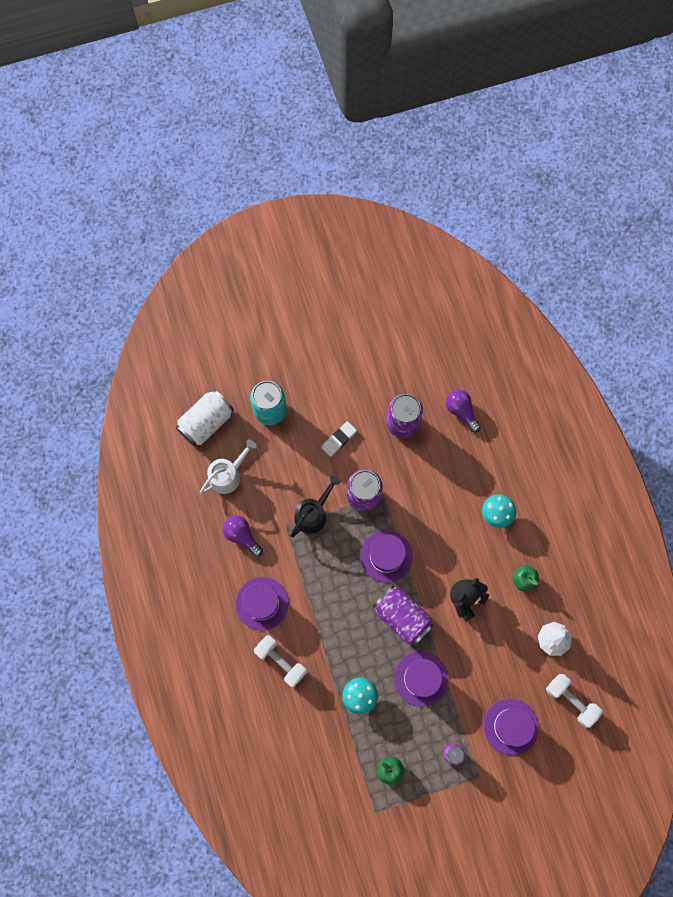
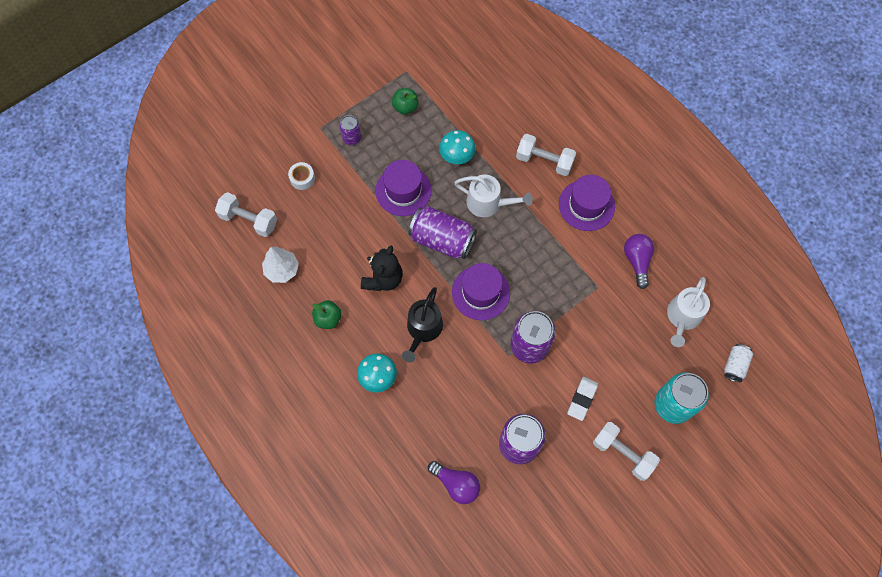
camera: 160 degrees right, 5 degrees down
white can [176,390,234,446] -> white can [724,344,753,382], size x0.53
purple light bulb [223,516,263,557] -> purple light bulb turned 120 degrees counterclockwise [624,234,654,289]
black watering can [290,476,340,537] -> black watering can moved to [402,287,443,363]
purple hat [484,699,539,755] -> white tape [288,162,315,190]
none -> white watering can [454,175,533,217]
none -> white dumbbell [593,422,660,481]

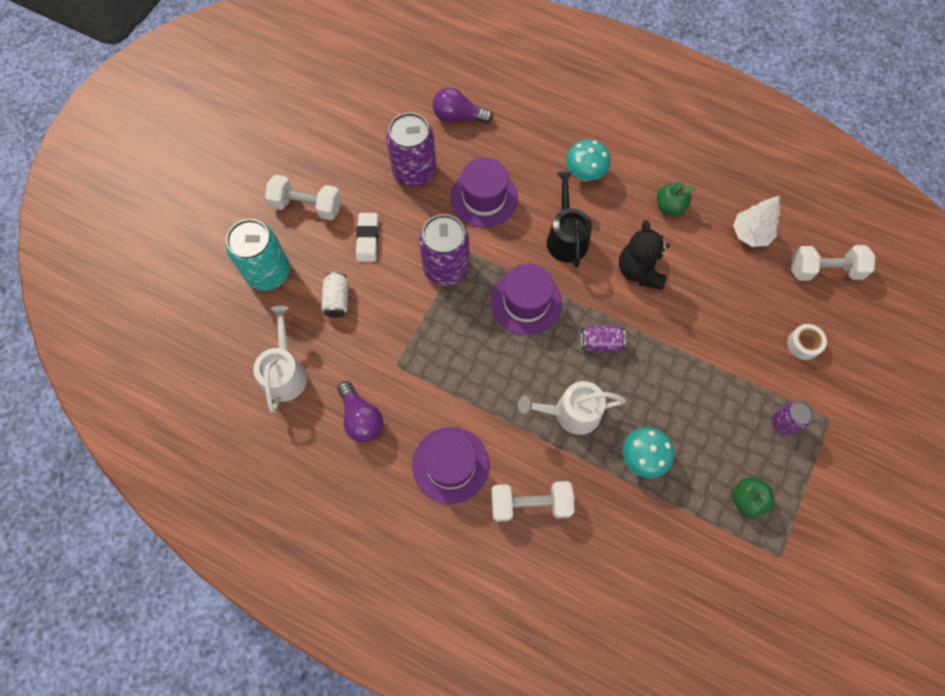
camera: 155 degrees right, 0 degrees up
purple hat [375,160,432,216] -> purple hat moved to [450,157,518,228]
purple can [409,206,477,259] -> purple can [581,325,626,352], size x0.53
white can [724,344,753,382] -> white can moved to [321,272,349,318]

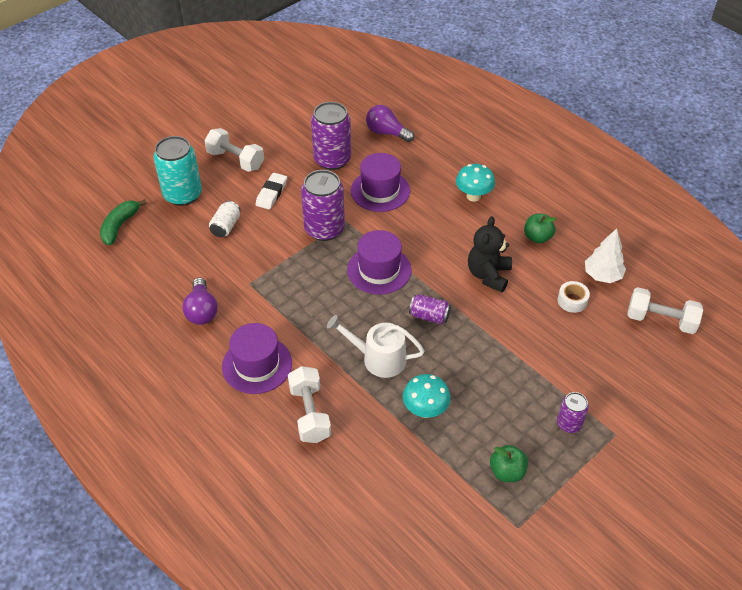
camera: 20 degrees right, 20 degrees down
white watering can [253,306,307,413] -> none
white dumbbell [491,481,574,522] -> white dumbbell turned 60 degrees clockwise [288,366,331,443]
black watering can [547,171,592,267] -> none
white tape [787,324,827,360] -> white tape moved to [557,281,590,313]
none -> green banana [100,199,147,245]

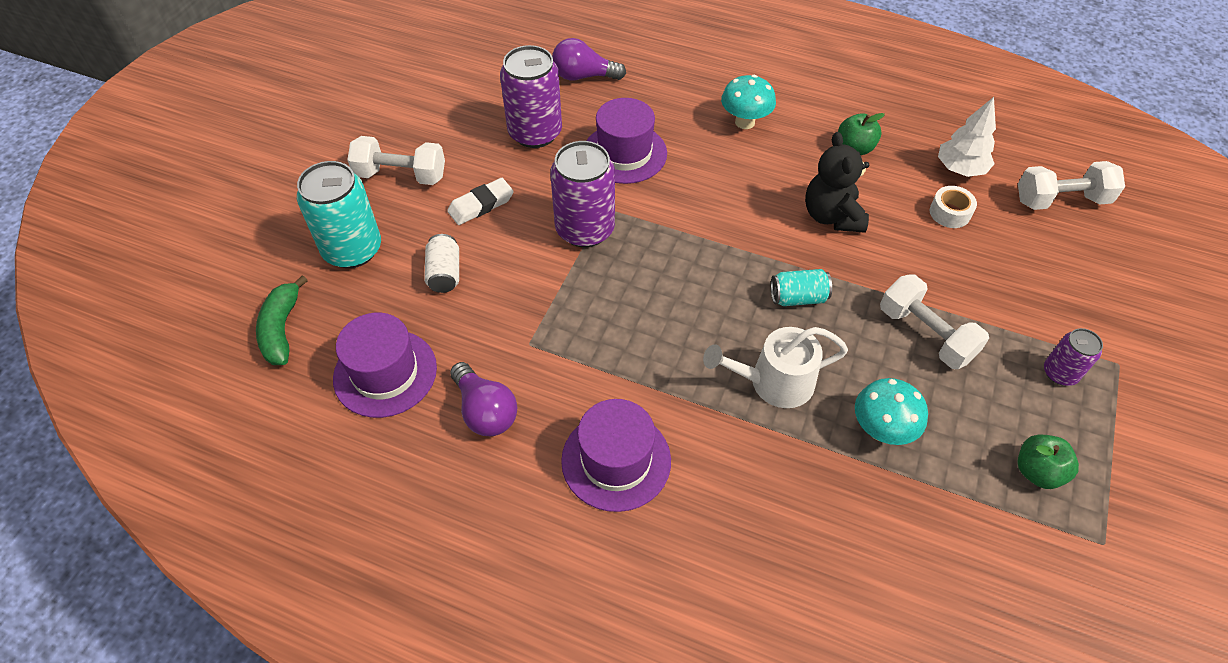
camera: 25 degrees left, 5 degrees up
white eraser [255,173,287,209] -> white eraser turned 60 degrees clockwise [447,178,514,225]
white dumbbell [288,366,331,443] -> white dumbbell moved to [880,274,989,369]
purple hat [347,230,411,295] -> purple hat moved to [333,313,437,418]
purple can [409,294,451,324] -> turquoise can [771,269,832,306]

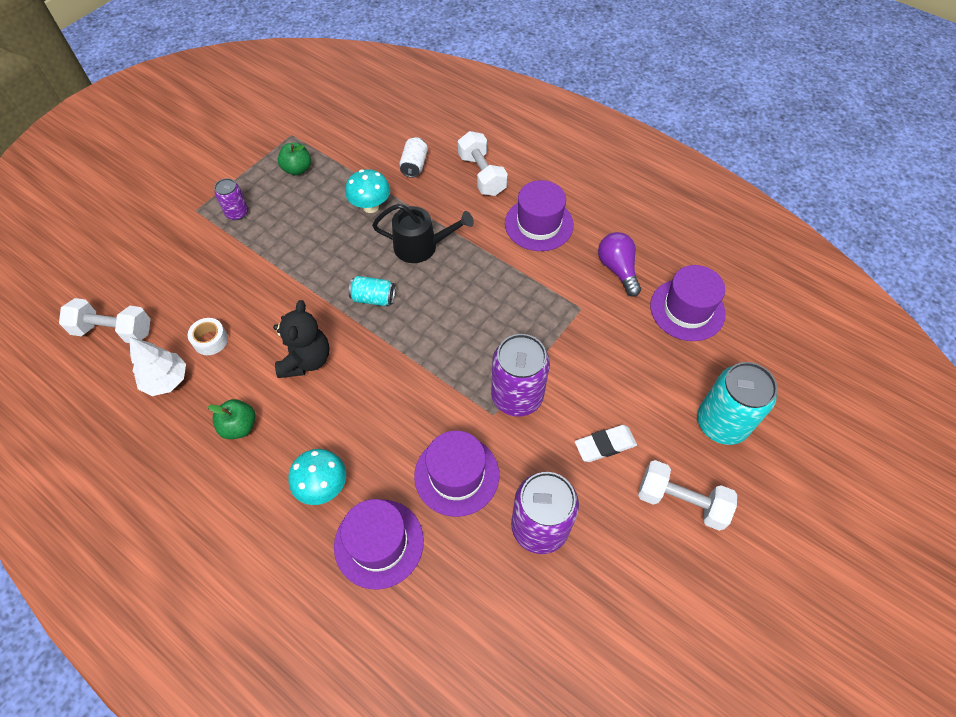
camera: 165 degrees left, 5 degrees up
green banana [256,275,308,365] -> none
white can [424,234,459,293] -> white can moved to [399,137,428,178]
purple light bulb [552,38,626,81] -> none
white watering can [703,327,848,408] -> black watering can [372,204,474,263]
white dumbbell [880,274,989,369] -> white dumbbell moved to [458,131,508,196]
none -> purple hat [334,499,424,589]

